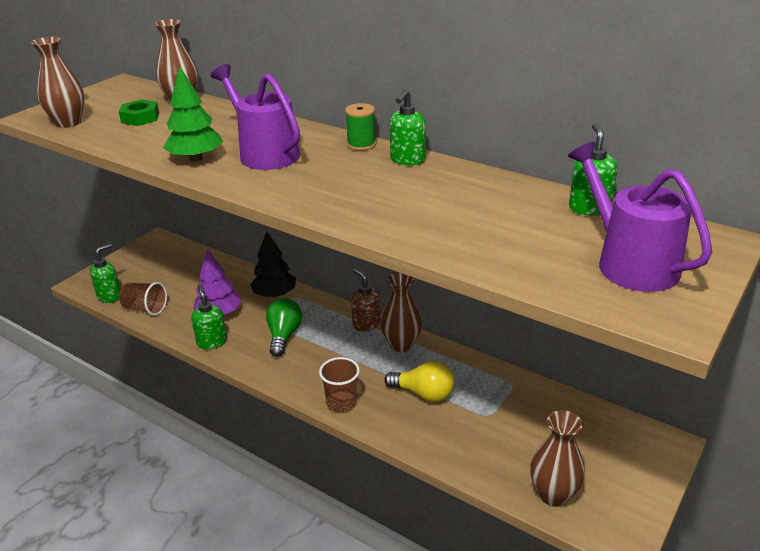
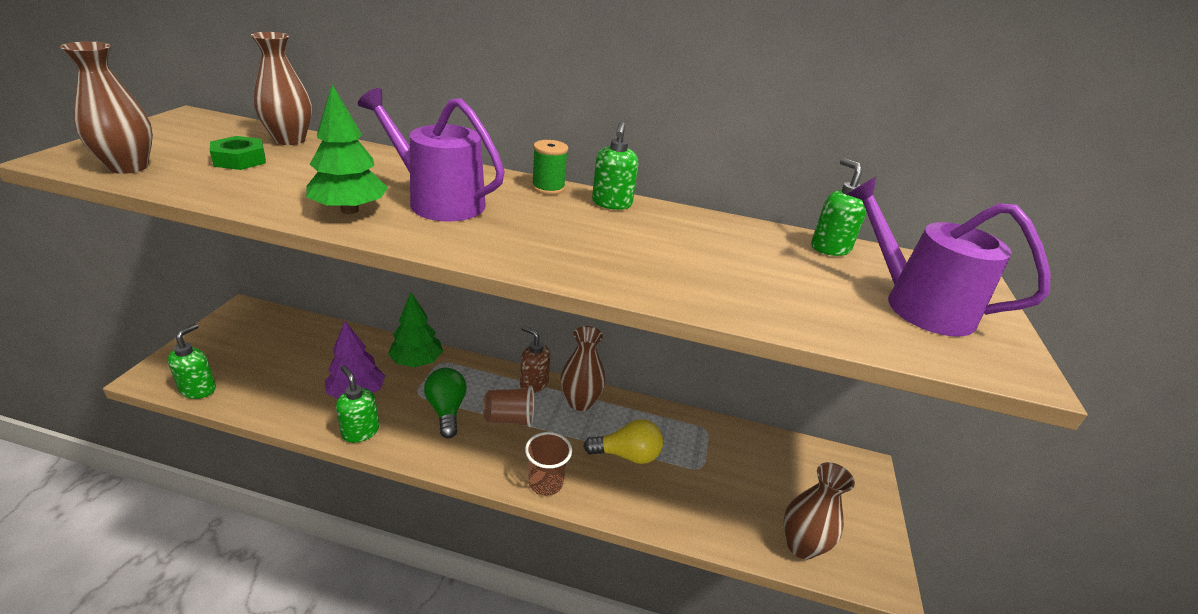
camera: 25 degrees left, 0 degrees up
brown cup [119,282,167,316] -> brown cup moved to [483,386,534,427]
black tree [250,231,296,298] -> green tree [388,292,443,367]

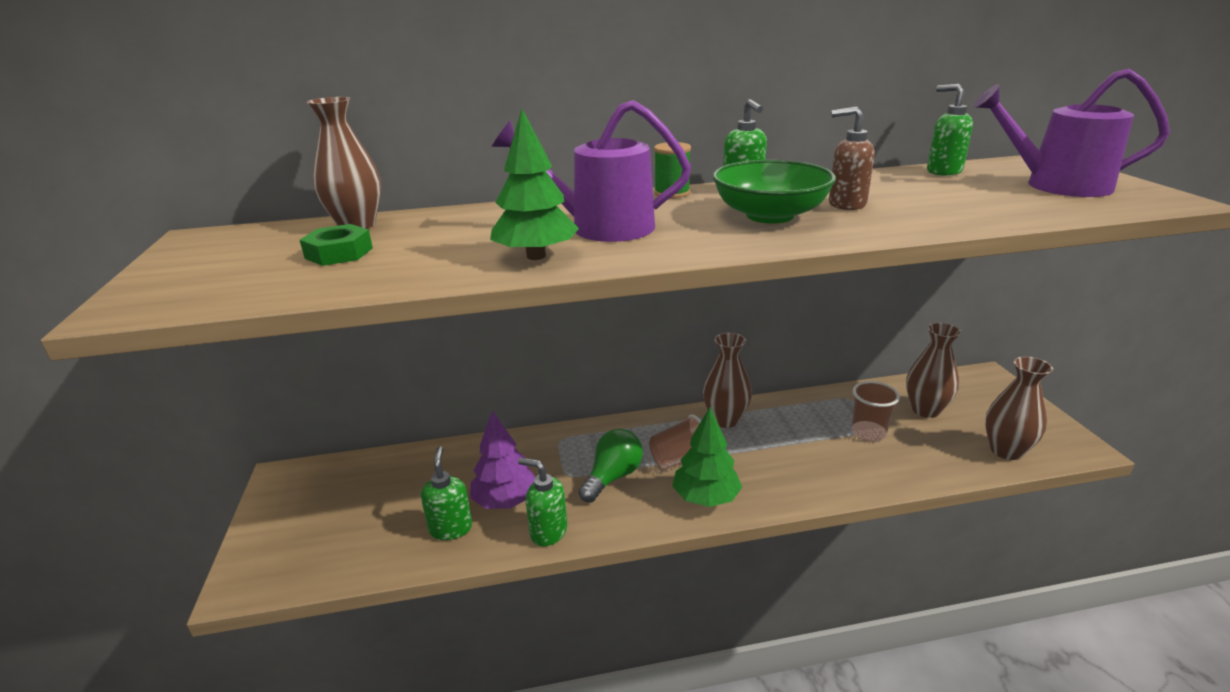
camera: 20 degrees left, 5 degrees down
brown vase [60,42,153,174] -> brown vase moved to [906,323,962,418]
green soap dispenser [168,323,216,399] -> green soap dispenser moved to [421,446,472,540]
green tree [388,292,443,367] -> green tree moved to [672,407,742,507]
green light bulb [424,368,467,438] -> green light bulb turned 75 degrees clockwise [578,429,643,502]
brown soap dispenser [520,326,551,393] -> brown soap dispenser moved to [829,107,875,210]
brown cup [525,432,572,496] -> brown cup moved to [852,381,900,441]
yellow light bulb [583,419,663,464] -> none
none -> green bowl [713,160,836,224]

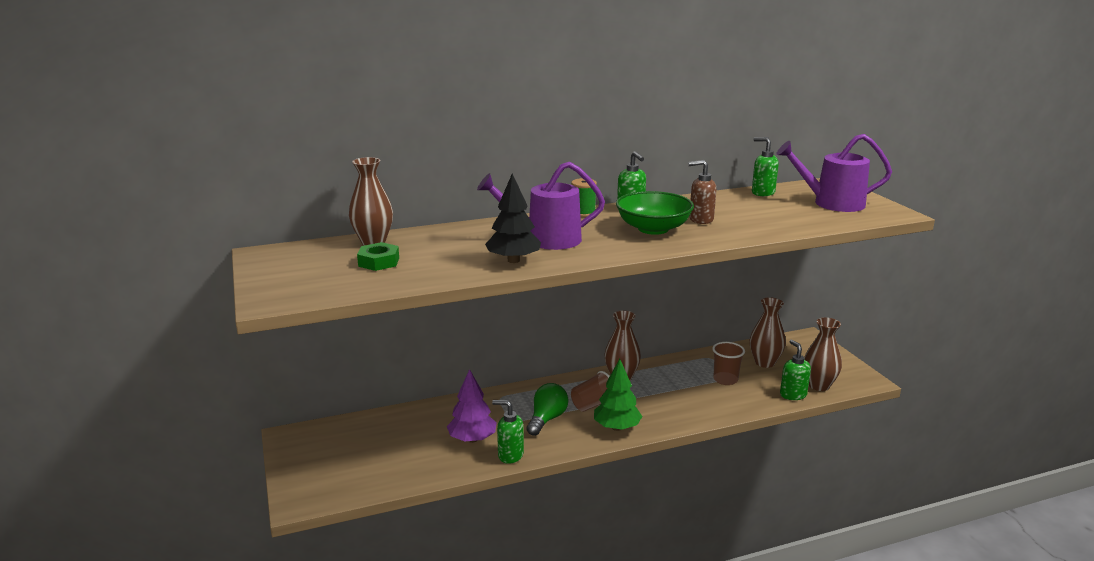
camera: 10 degrees left, 5 degrees down
green soap dispenser [421,446,472,540] -> green soap dispenser moved to [780,340,811,400]
green tree [490,109,579,260] -> black tree [485,174,541,263]

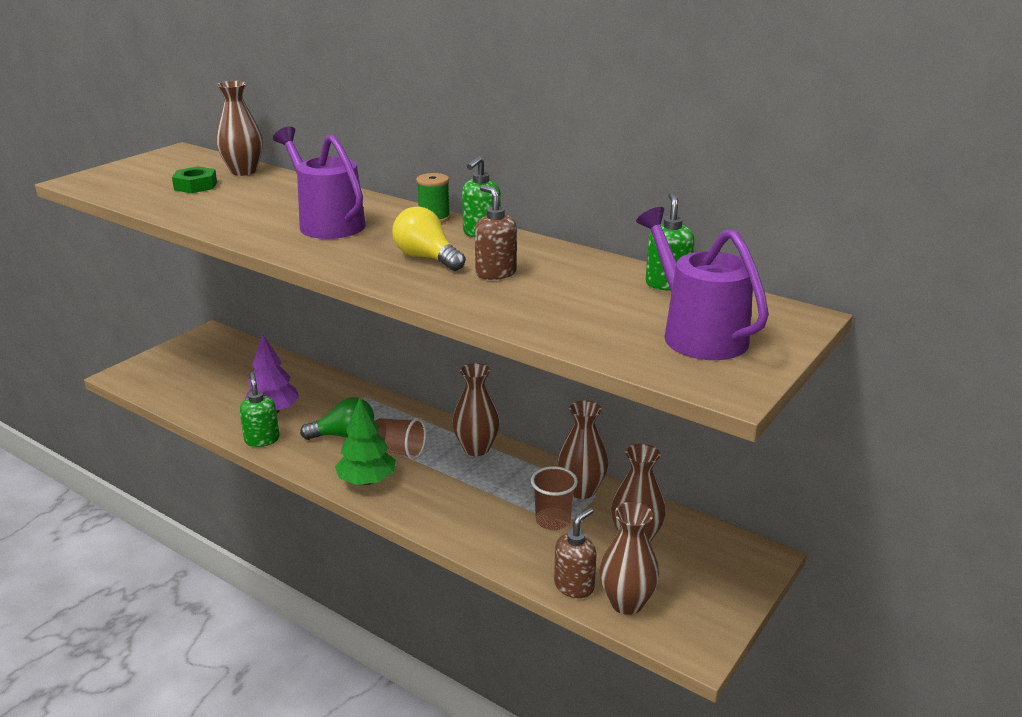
camera: 55 degrees right, 5 degrees up
black tree [485,174,541,263] -> none
green bowl [616,191,694,235] -> yellow light bulb [392,206,465,271]
green soap dispenser [780,340,811,400] -> brown soap dispenser [554,508,596,598]
none -> brown vase [558,400,608,499]

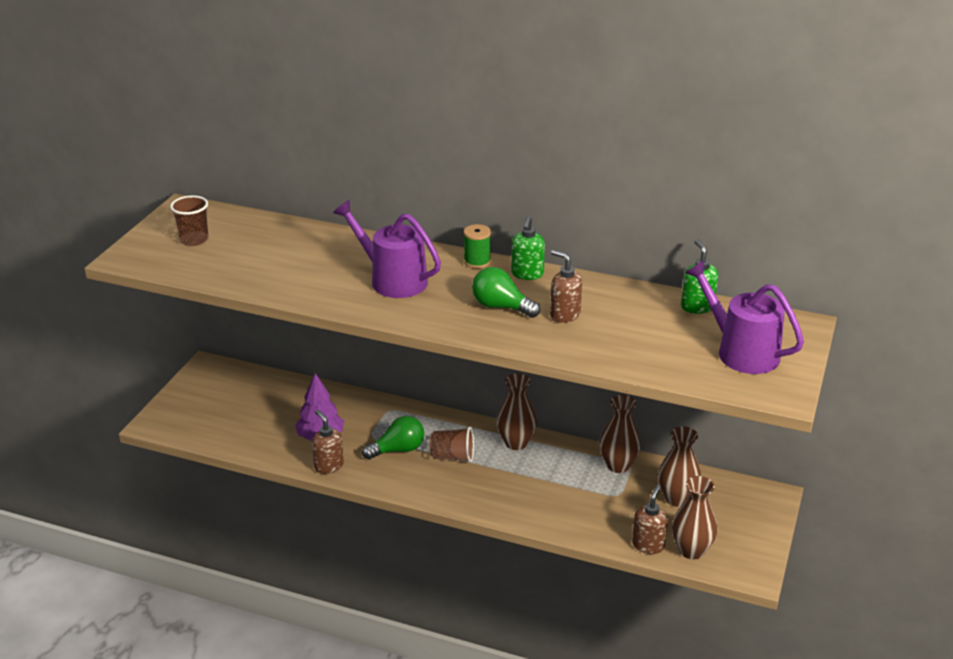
camera: 15 degrees left, 5 degrees up
green nut [172,166,217,193] -> none
brown vase [216,81,263,176] -> none
green soap dispenser [239,372,280,447] -> brown soap dispenser [312,410,344,474]
green tree [335,397,396,485] -> none
yellow light bulb [392,206,465,271] -> green light bulb [472,267,540,318]
brown cup [531,466,578,530] -> brown cup moved to [170,195,209,246]

